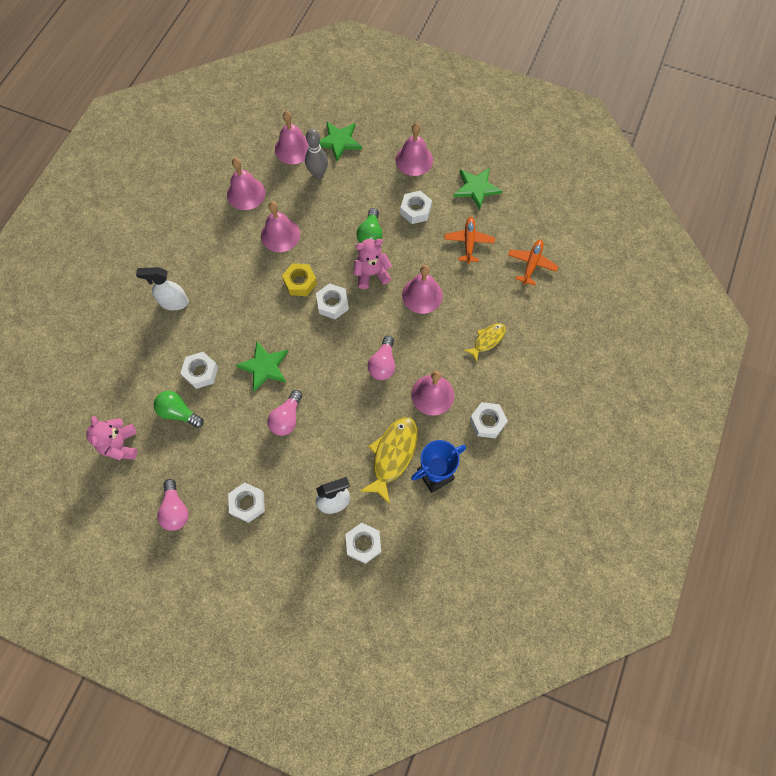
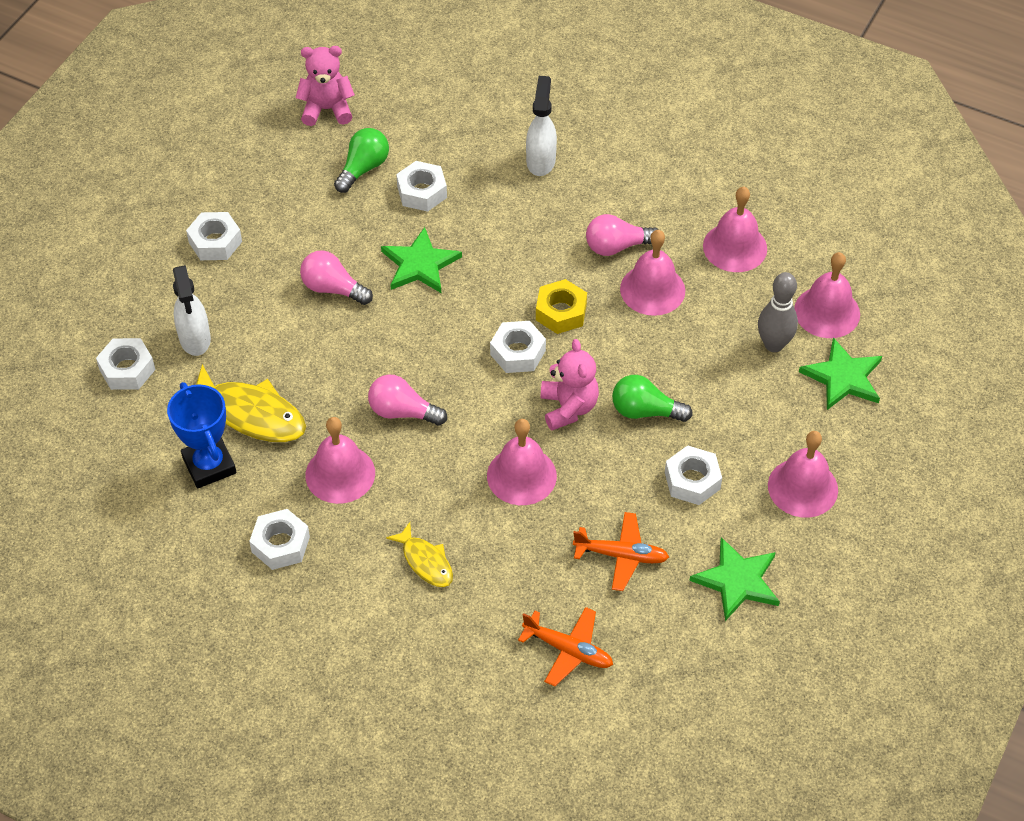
camera: 95 degrees right, 15 degrees down
pink light bulb [157,479,189,531] -> pink light bulb moved to [586,214,658,256]

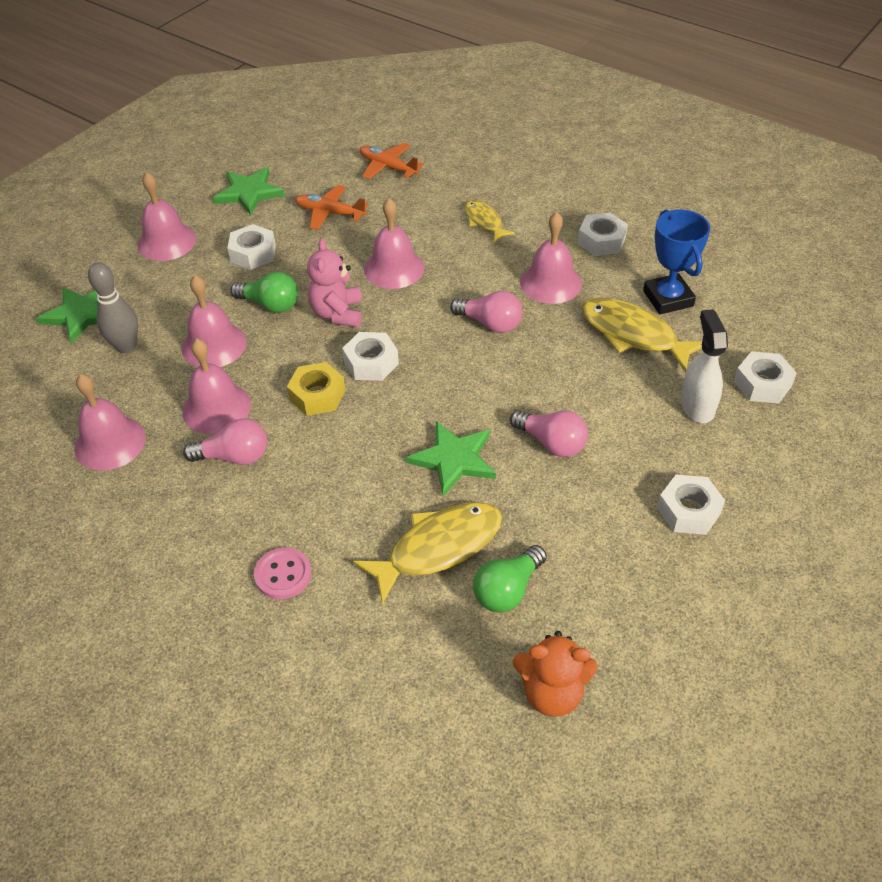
camera: 170 degrees left, 5 degrees down
pink teddy bear [296,46,355,126] -> orange teddy bear [513,631,598,717]
white nut [396,161,447,212] -> yellow fish [353,502,502,605]
white spray bottle [526,76,557,176] -> pink button [254,547,312,599]
pink bell [794,252,860,338] -> pink bell moved to [182,275,247,367]

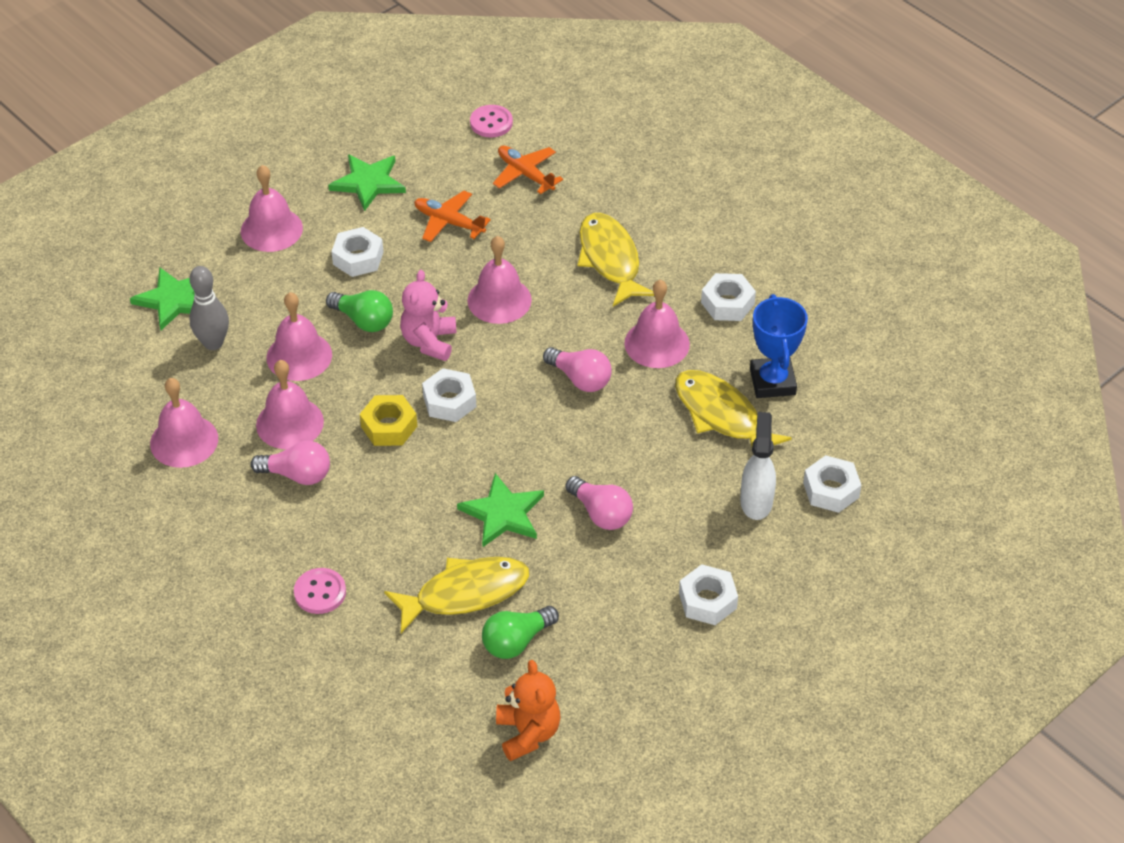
camera: 10 degrees right, 0 degrees up
yellow fish [465,200,515,242] -> yellow fish [578,213,654,307], size x1.71
orange teddy bear [513,631,598,717] -> orange teddy bear turned 120 degrees counterclockwise [496,660,561,761]
none -> pink button [470,105,513,137]

